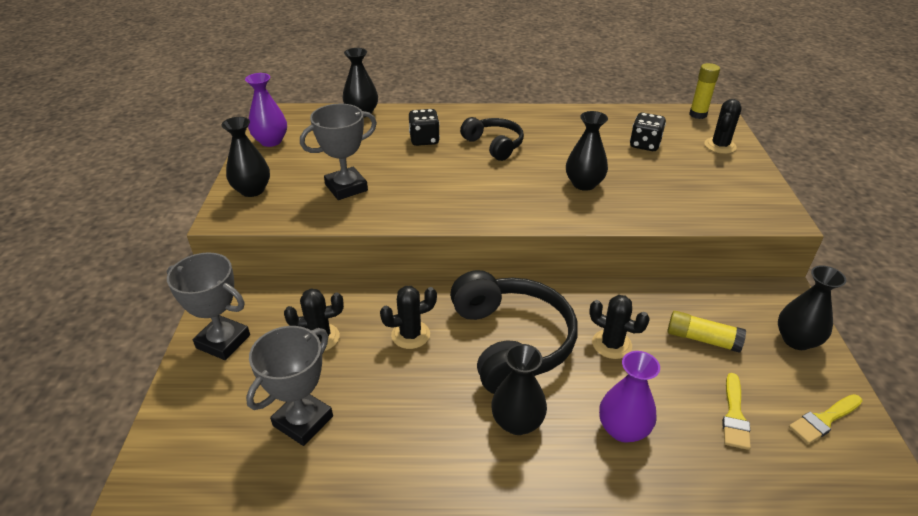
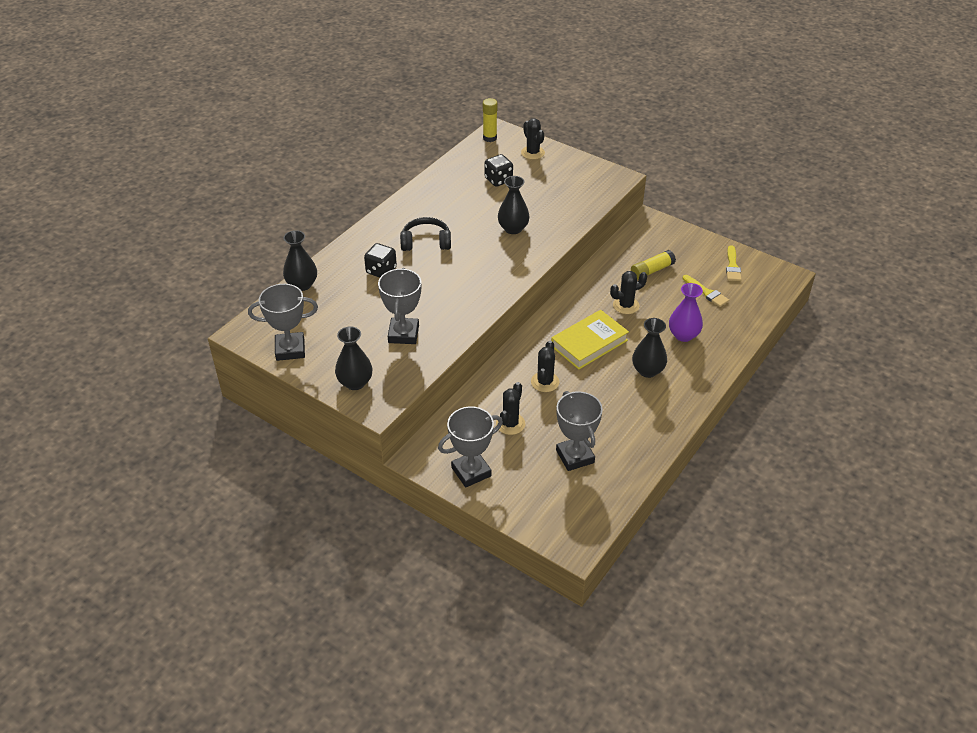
camera: 55 degrees left, 5 degrees up
purple vase [245,73,287,147] -> grey trophy [248,284,318,361]
black headphones [450,270,578,394] -> yellow book [551,310,629,370]
black vase [778,265,846,350] -> none

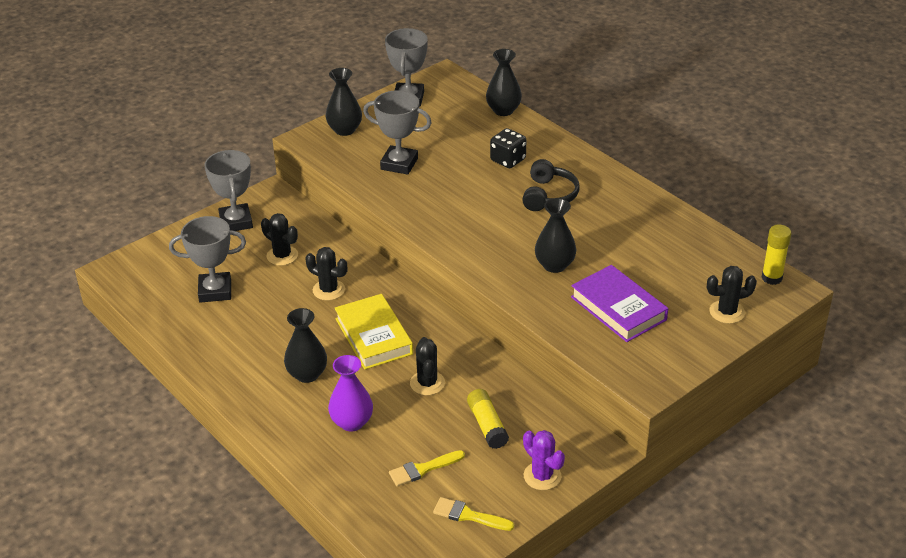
camera: 105 degrees right, 5 degrees down
black dice [485,154,513,187] -> none
none -> purple cactus [523,430,565,490]
none -> purple book [571,265,668,342]

